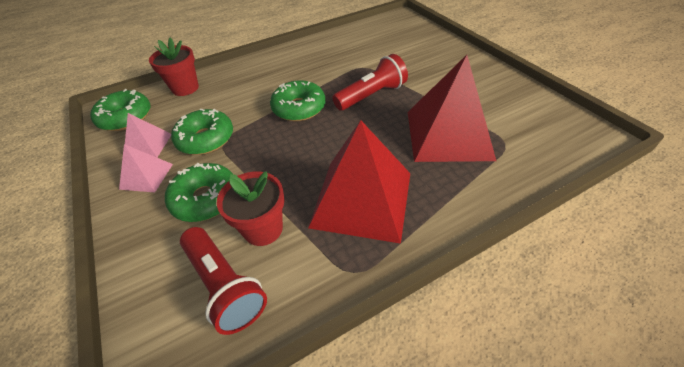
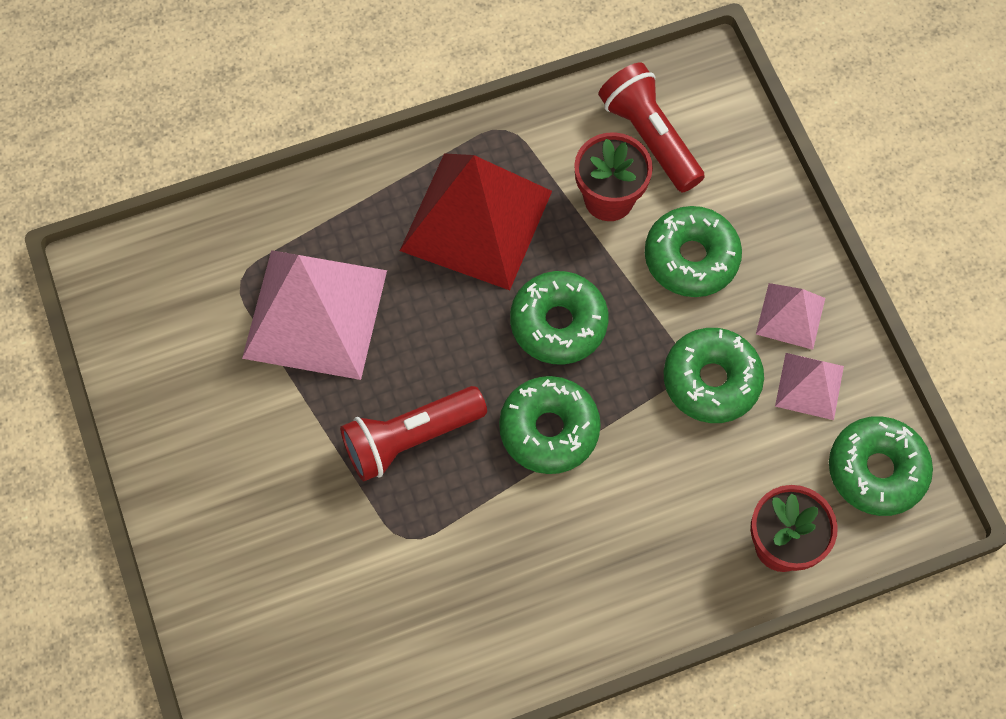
camera: 175 degrees left, 20 degrees up
red pyramid [408,55,496,162] -> pink pyramid [242,250,387,380]
none -> green donut [510,271,608,364]

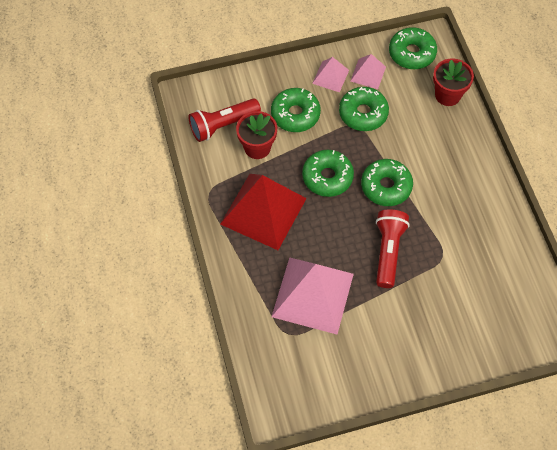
camera: 85 degrees left, 5 degrees down
red flashlight [340,386,487,482] -> red flashlight turned 150 degrees counterclockwise [376,209,409,288]

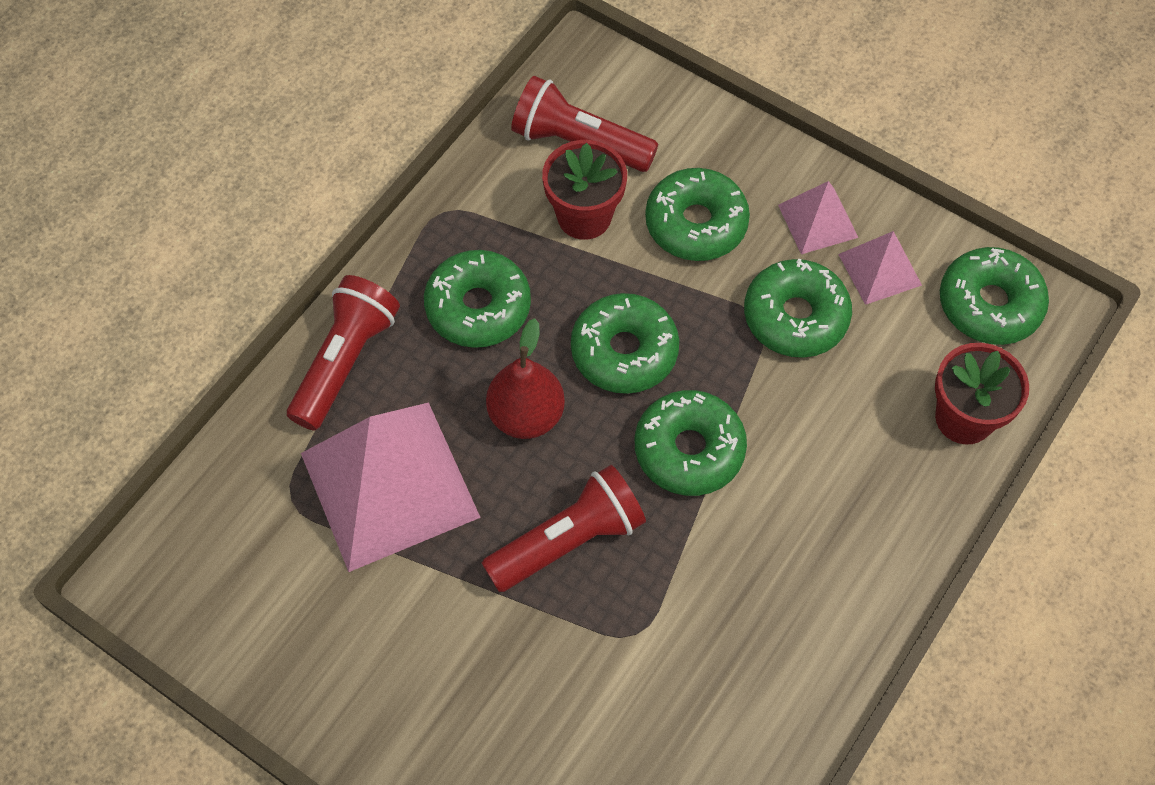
camera: 50 degrees right, 0 degrees up
red pyramid [220,174,307,250] -> green donut [424,250,531,348]
none -> red flashlight [287,275,400,431]
none -> red pear [486,319,565,439]

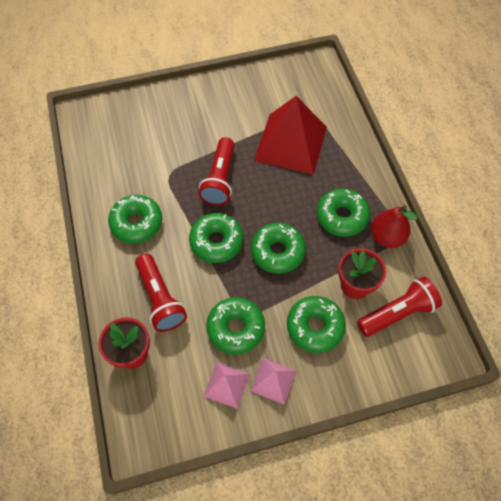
camera: 130 degrees right, 0 degrees up
red flashlight [287,275,400,431] -> red flashlight moved to [135,254,187,332]
pink pyramid [301,402,481,572] -> red pyramid [254,96,327,175]
red pear [486,319,565,439] -> red pear moved to [371,205,418,248]
green donut [940,247,1049,345] -> green donut moved to [108,195,162,244]

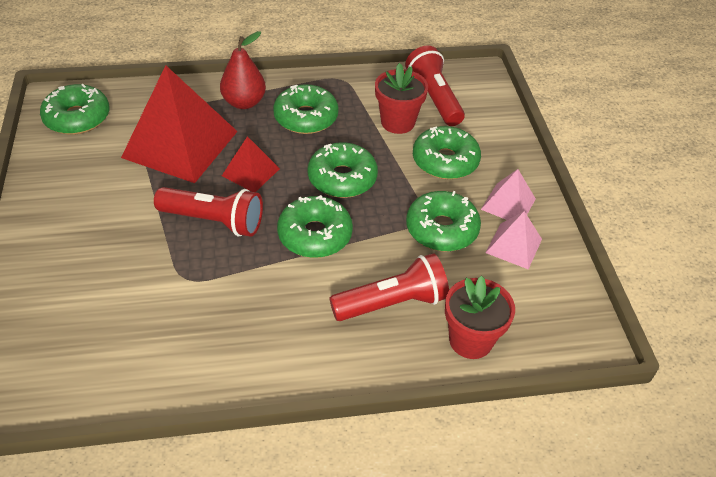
camera: 85 degrees left, 15 degrees down
green donut [108,195,162,244] -> green donut moved to [40,84,110,135]
red pear [371,205,418,248] -> red pear moved to [220,31,266,109]
none -> red pyramid [222,136,280,192]

